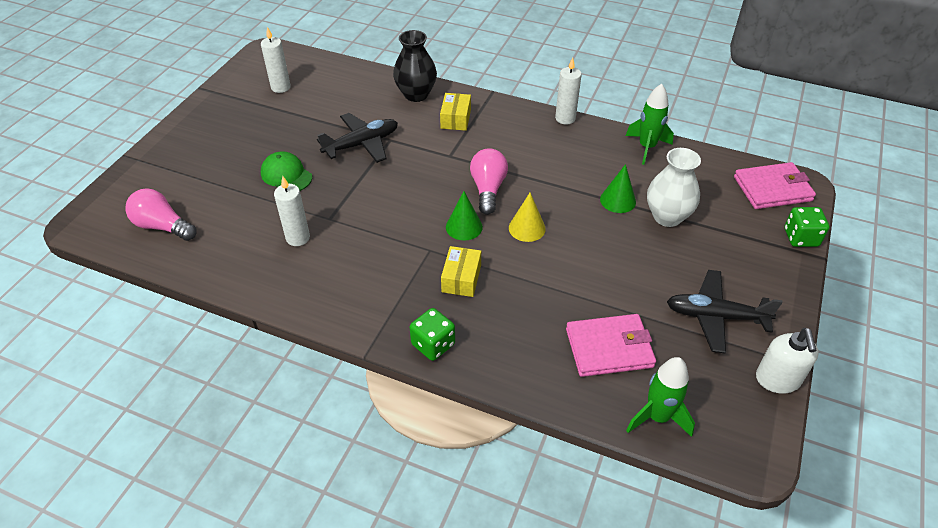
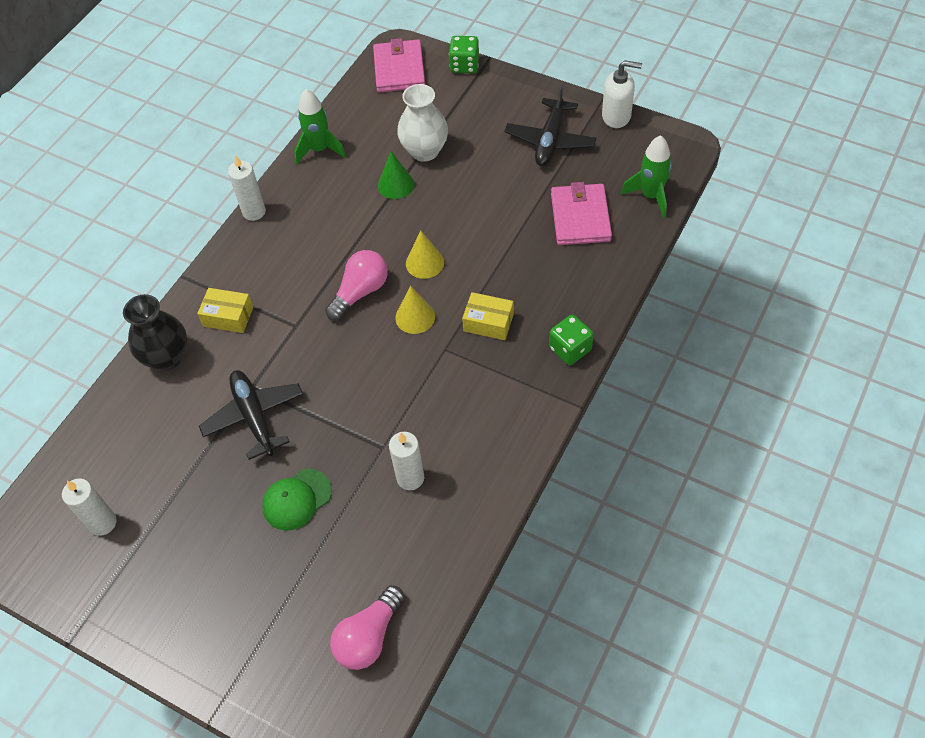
camera: 80 degrees left, 10 degrees up
green cone [446,191,483,241] -> yellow cone [395,286,435,334]
pink light bulb [470,148,508,215] -> pink light bulb turned 120 degrees clockwise [325,250,388,320]

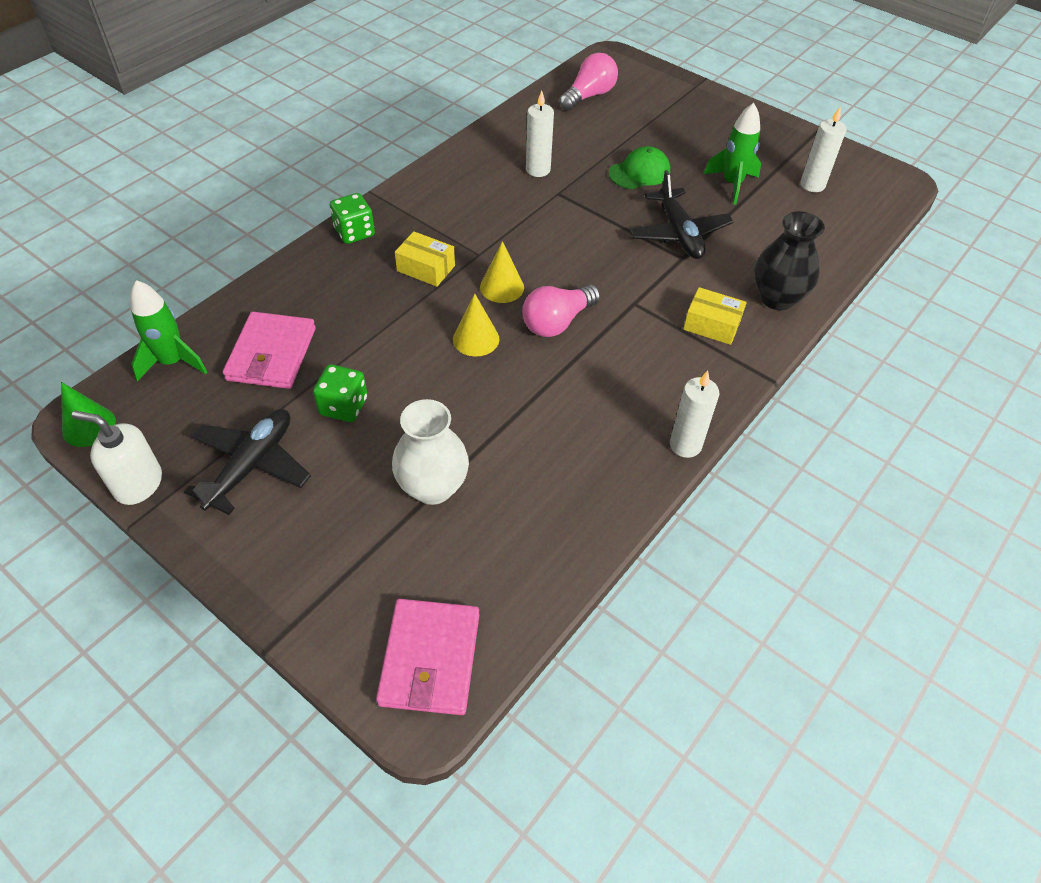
camera: 175 degrees left, 5 degrees down
green rocket [294,89,346,164] -> green rocket moved to [703,103,761,205]
green cone [378,151,414,199] -> green cone moved to [61,382,116,447]
green dice [449,36,479,73] -> green dice moved to [313,364,367,422]

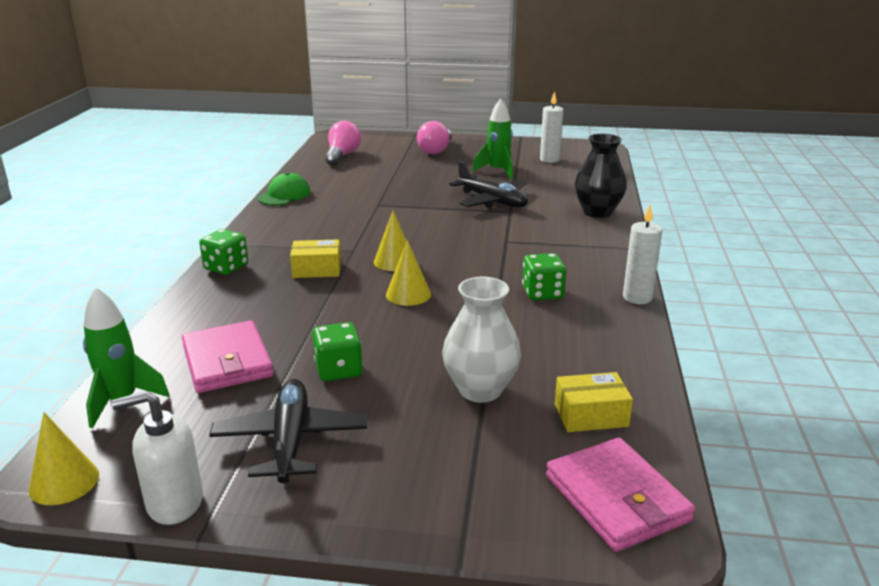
camera: 30 degrees left, 25 degrees down
green cone [61,382,116,447] -> yellow cone [29,412,99,505]
pink light bulb [522,285,600,337] -> pink light bulb moved to [417,121,452,154]
white candle [526,91,554,177] -> none
green cap [609,146,670,189] -> green cap moved to [258,173,311,206]
yellow box [683,287,747,345] -> yellow box moved to [555,372,633,432]
none -> green dice [522,253,566,300]

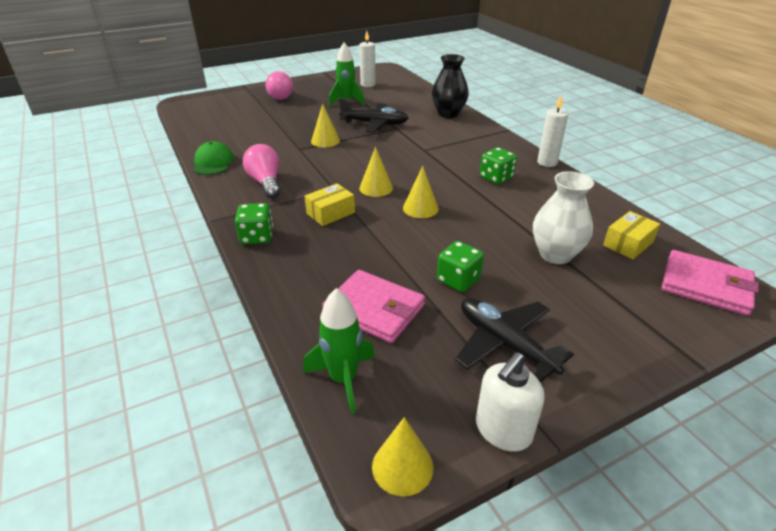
camera: 35 degrees left, 10 degrees up
pink light bulb [325,121,361,166] -> pink light bulb moved to [243,144,281,199]
none -> yellow cone [311,104,340,148]

